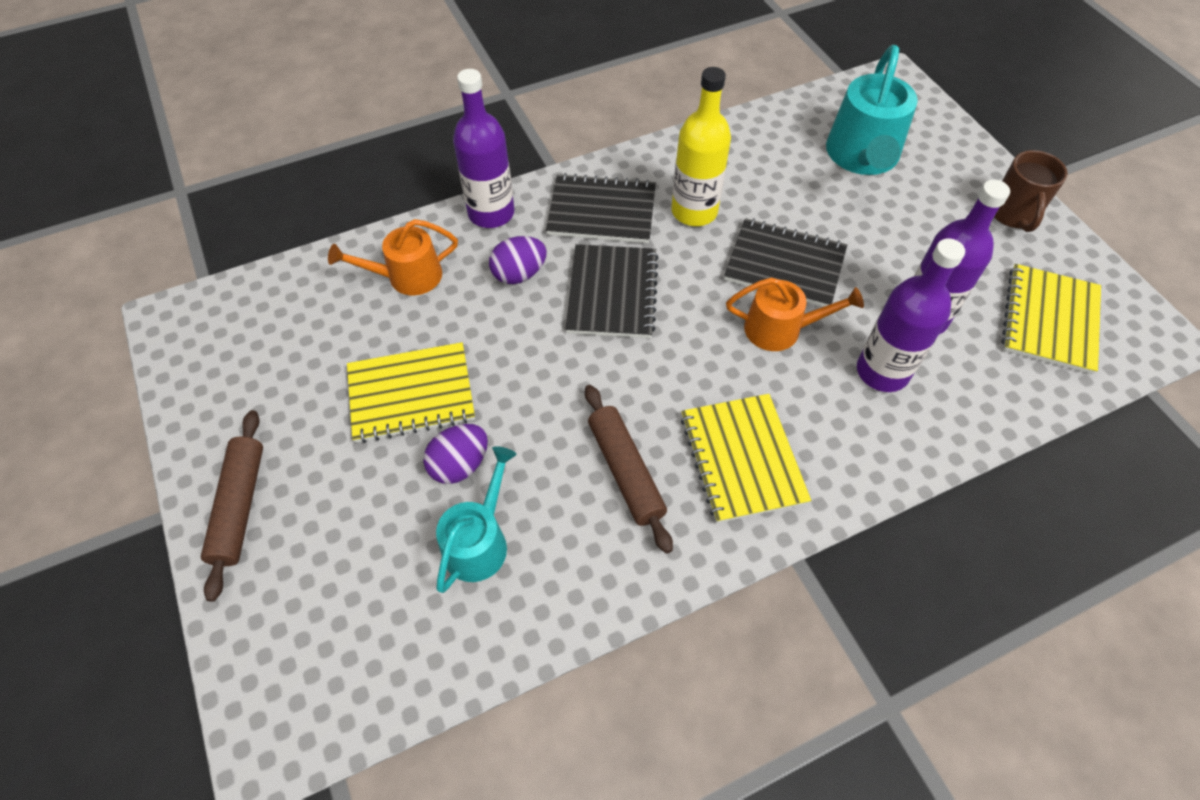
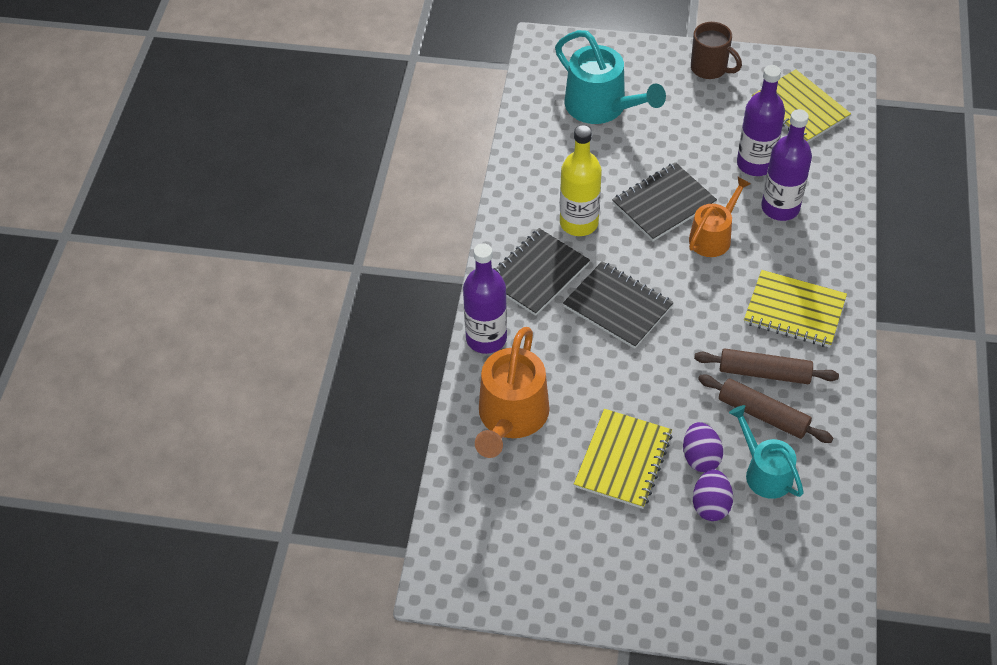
camera: 55 degrees left, 5 degrees down
brown rolling pin [201,410,263,602] -> brown rolling pin moved to [698,375,833,443]
orange watering can [328,219,458,295] -> orange watering can [475,327,550,458], size x1.57
purple egg [489,236,547,284] -> purple egg moved to [693,469,733,521]

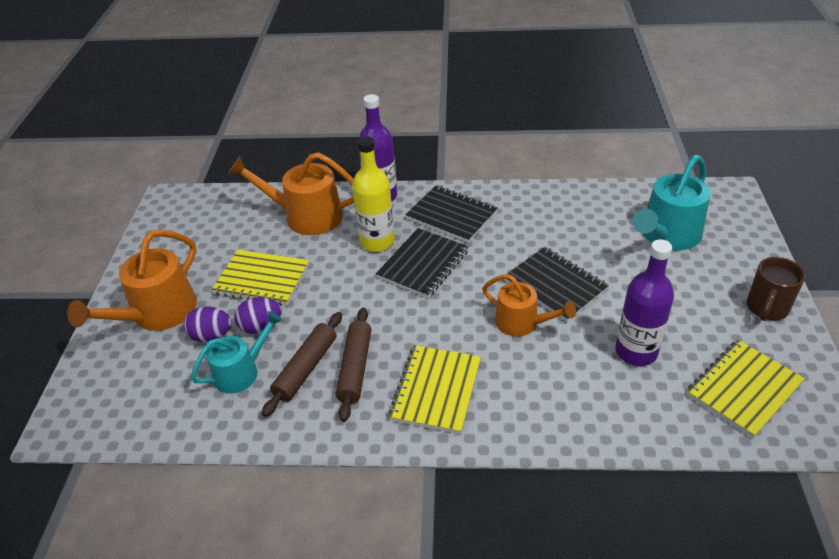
camera: 85 degrees right, 10 degrees down
yellow bottle [560,125,602,236] -> yellow bottle moved to [352,137,395,252]
purple bottle [761,109,812,221] -> none
none -> orange watering can [67,229,197,331]

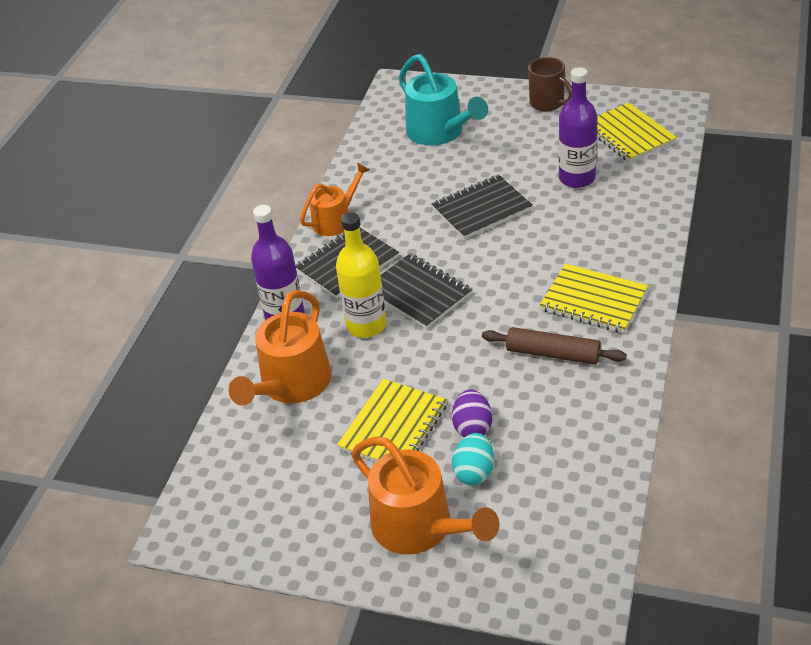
camera: 75 degrees left, 0 degrees up
purple egg [183,306,232,342] -> turquoise egg [452,433,494,485]
turquoise watering can [191,311,283,394] -> none
brown rolling pin [262,312,342,417] -> none
orange watering can [482,274,576,336] -> orange watering can moved to [300,163,370,236]

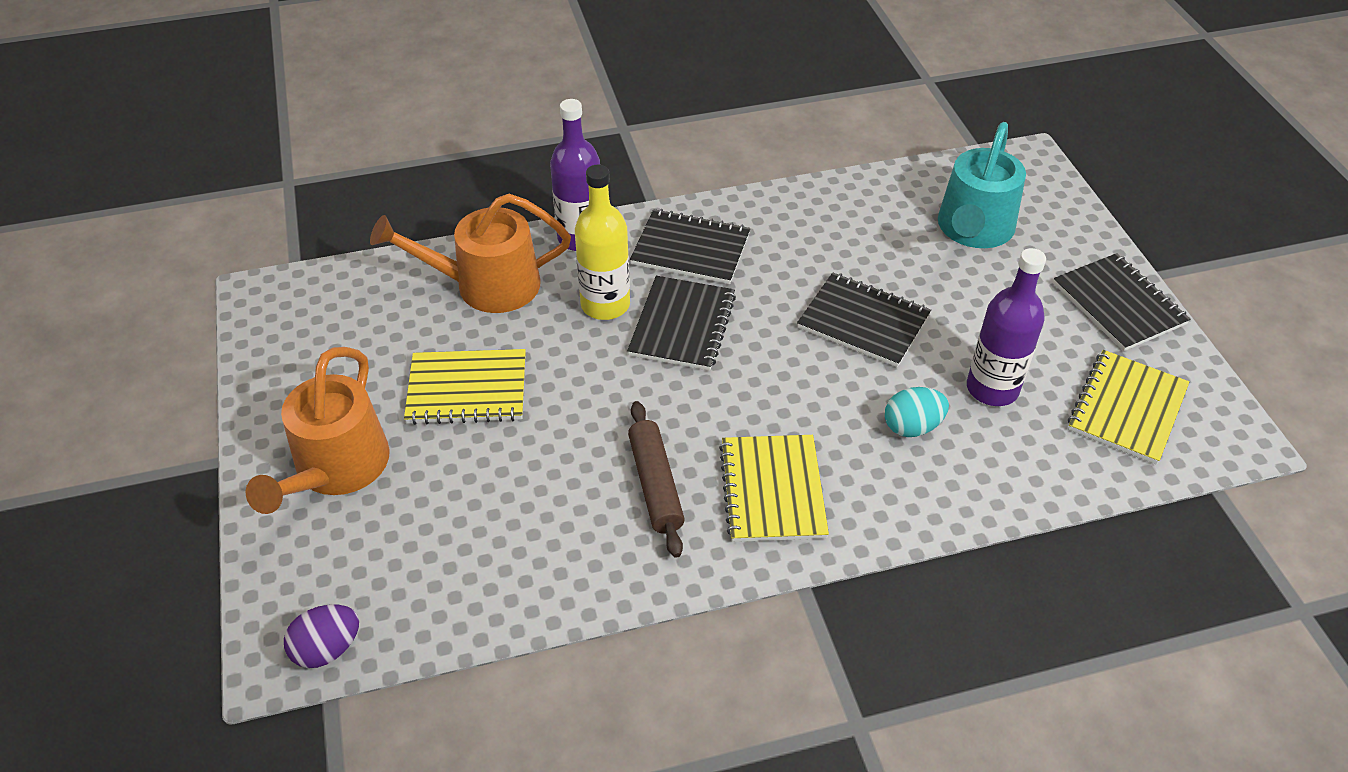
camera: 55 degrees right, 5 degrees up
orange watering can [300,163,370,236] -> none
purple egg [452,390,492,438] -> purple egg moved to [284,605,359,668]
turquoise egg [452,433,494,485] -> turquoise egg moved to [885,387,949,437]
brown mug [528,57,572,112] -> black notebook [1053,253,1190,351]

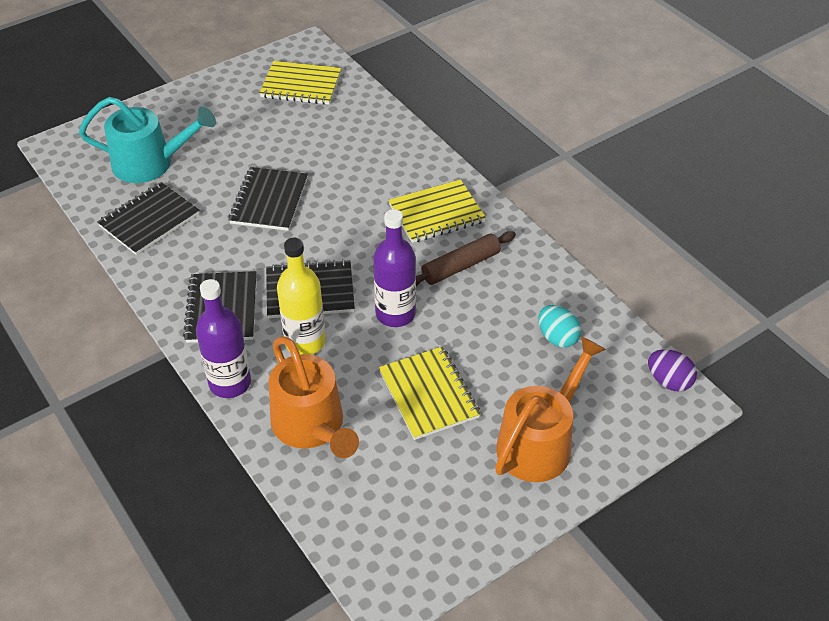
camera: 110 degrees left, 0 degrees up
orange watering can [246,347,390,514] -> orange watering can turned 45 degrees counterclockwise [495,336,606,482]
turquoise egg [885,387,949,437] -> turquoise egg moved to [538,305,581,348]
purple bottle [967,248,1046,406] -> purple bottle moved to [373,209,416,327]
black notebook [1053,253,1190,351] -> black notebook moved to [97,182,200,255]

